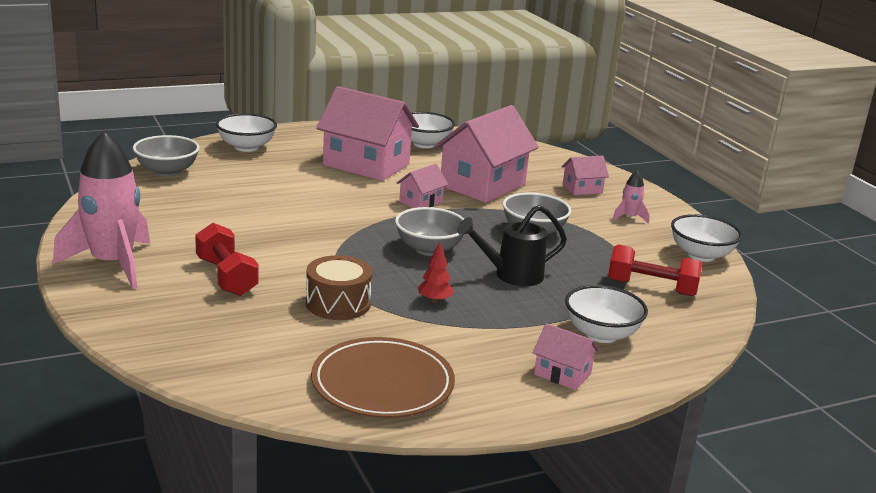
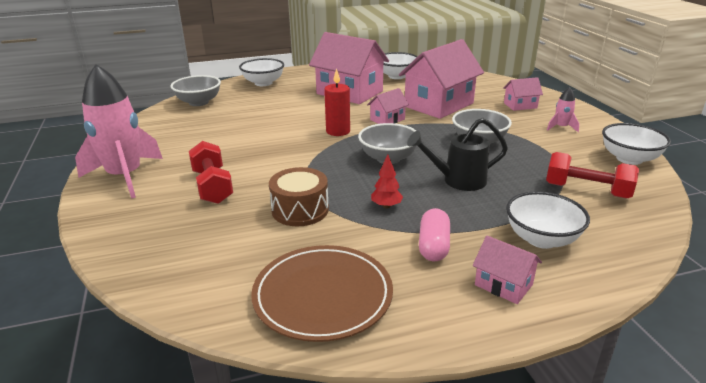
camera: 10 degrees right, 5 degrees up
none -> red candle [324,68,350,136]
none -> pink capsule [419,208,450,261]

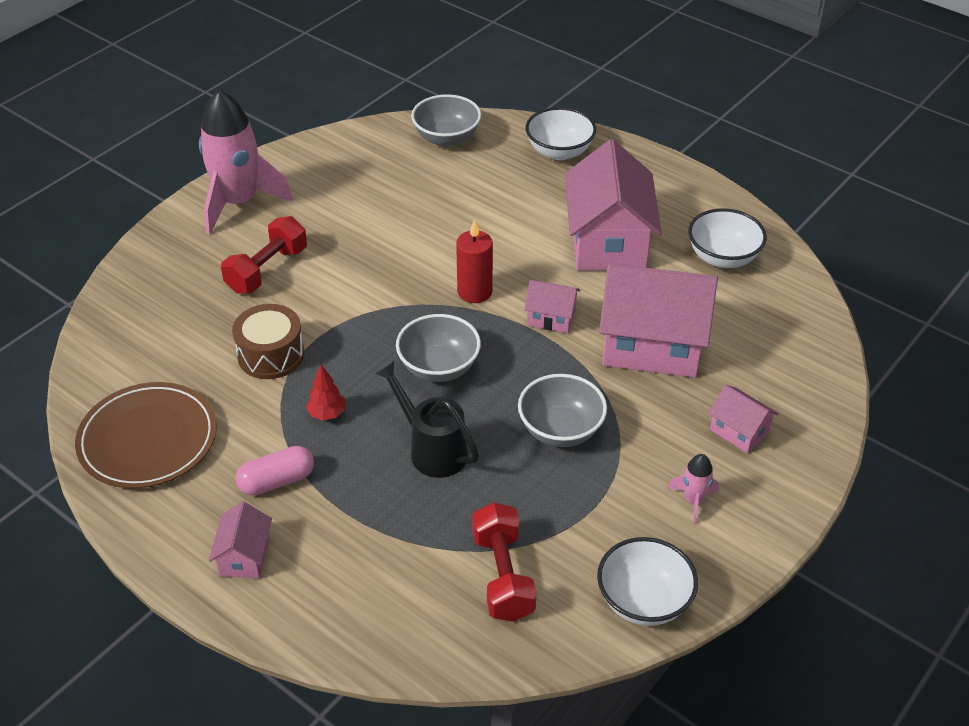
camera: 55 degrees right, 15 degrees up
white bowl [506,191,590,249] -> none

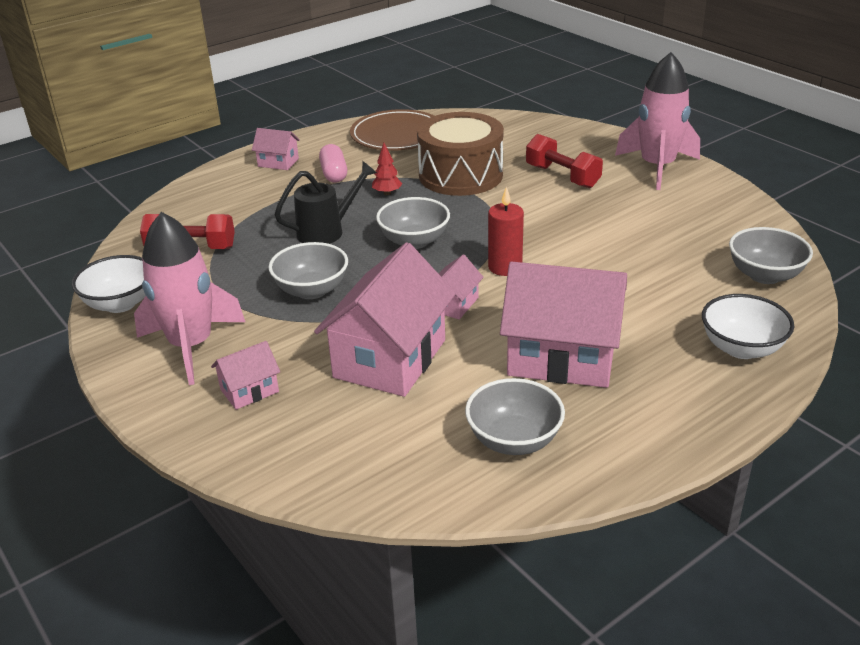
camera: 105 degrees right, 10 degrees down
brown drum [232,304,304,379] -> brown drum [417,112,504,196], size x1.61
pink rocket [668,454,719,524] -> pink rocket [134,212,245,385], size x2.32
white bowl [688,208,767,268] -> grey bowl [465,378,565,455]

